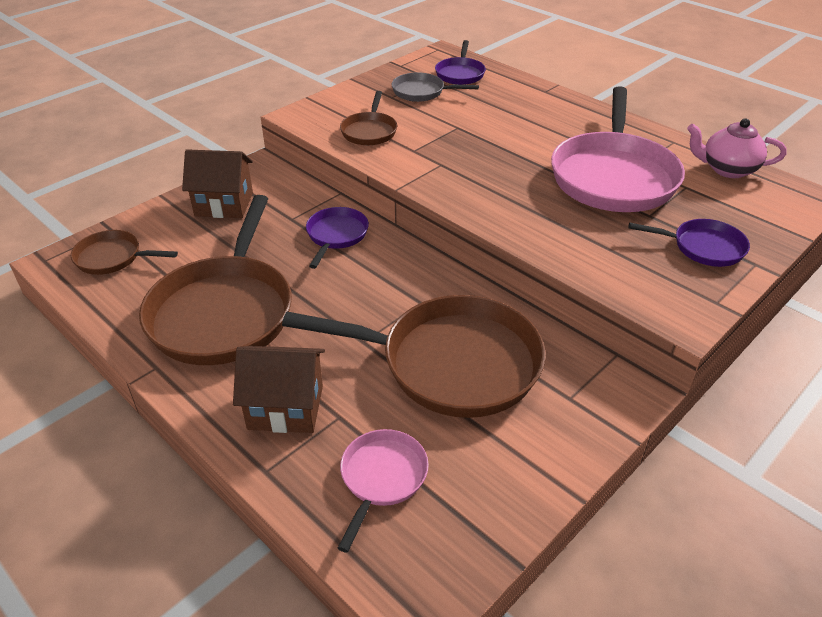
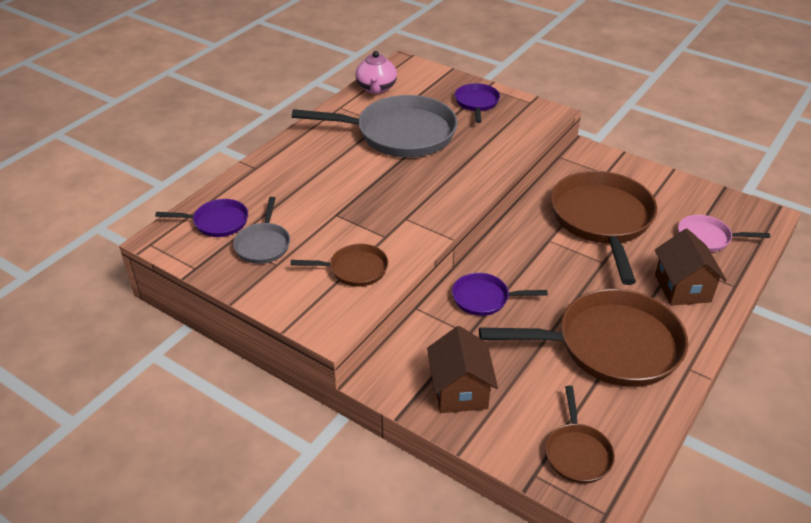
camera: 100 degrees left, 0 degrees up
pink pan [551,86,685,212] -> grey pan [292,95,458,157]

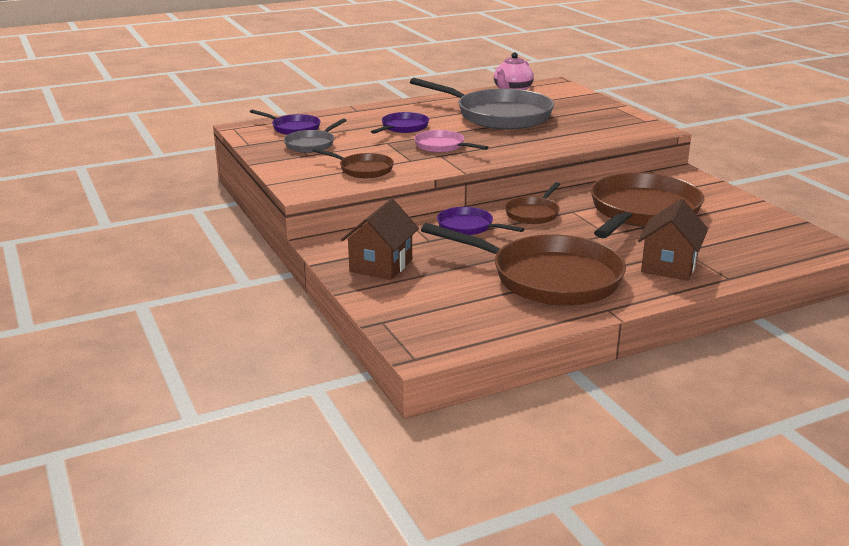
camera: 30 degrees right, 15 degrees down
purple pan [455,83,500,123] -> purple pan moved to [371,112,429,134]
brown pan [546,386,615,484] -> brown pan moved to [505,182,560,224]
pink pan [678,215,770,252] -> pink pan moved to [414,130,488,153]

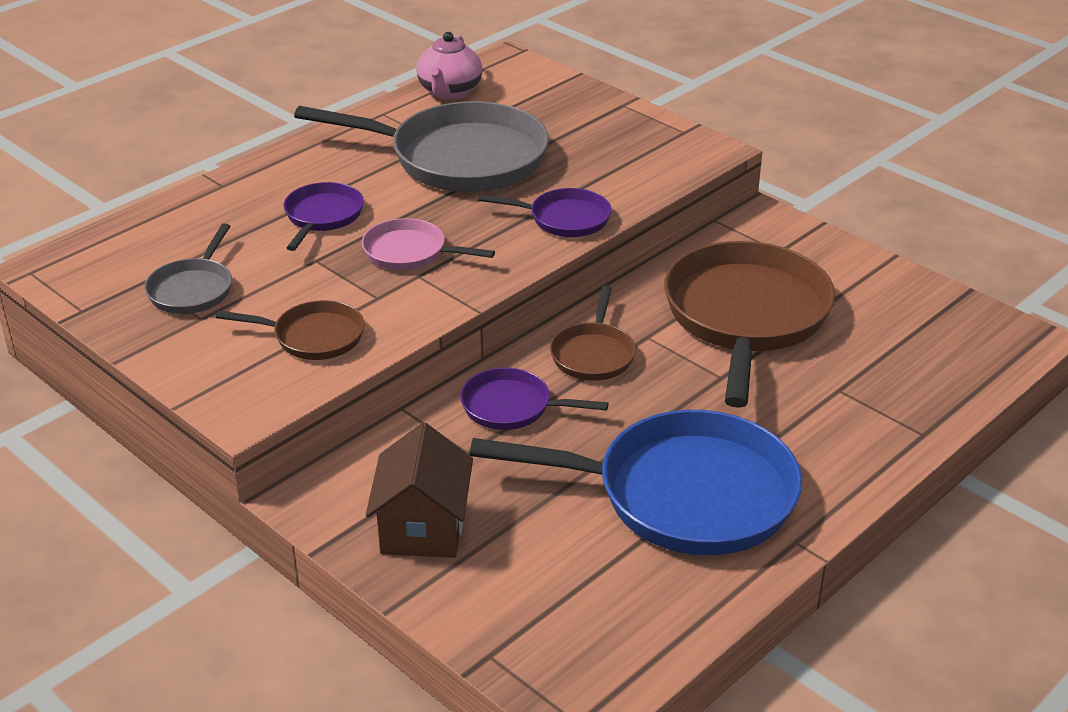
camera: 20 degrees left, 10 degrees up
purple pan [250,109,320,135] -> purple pan moved to [478,188,612,237]
brown pan [421,223,626,306] -> blue pan [470,410,802,555]
brown house [638,199,708,281] -> none

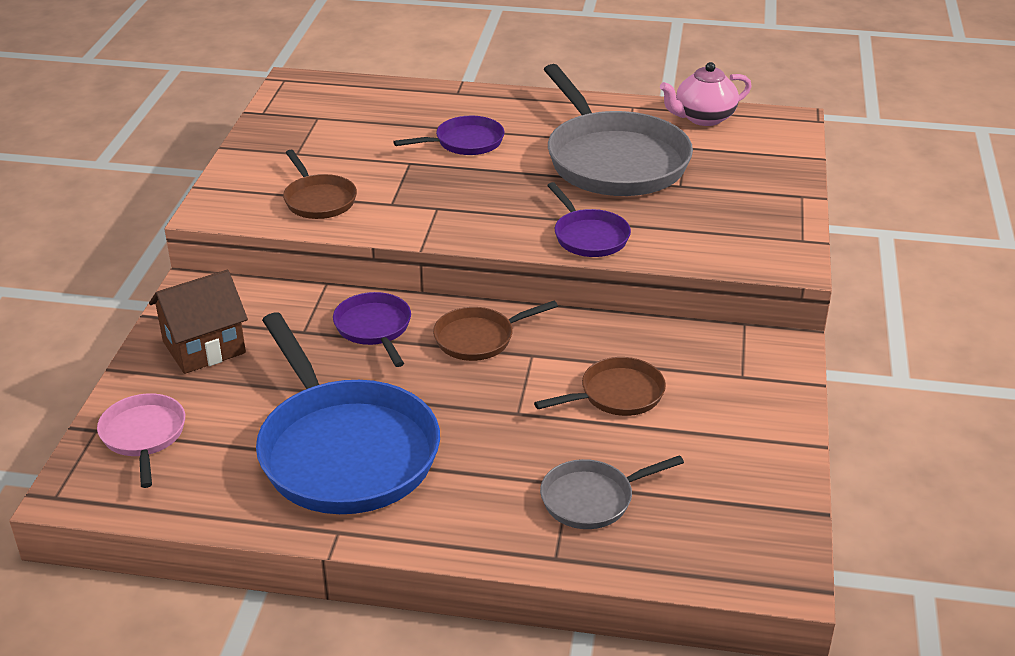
camera: 55 degrees right, 0 degrees up
grey pan [145,223,232,314] -> grey pan moved to [540,455,684,529]
pink pan [362,218,495,270] -> pink pan moved to [97,393,185,488]
brown pan [664,241,835,408] -> brown pan [534,357,666,416], size x0.49

